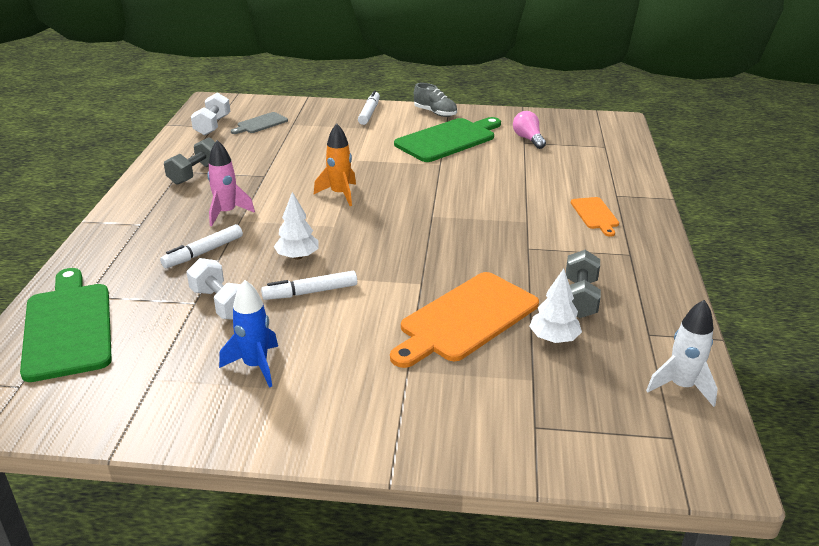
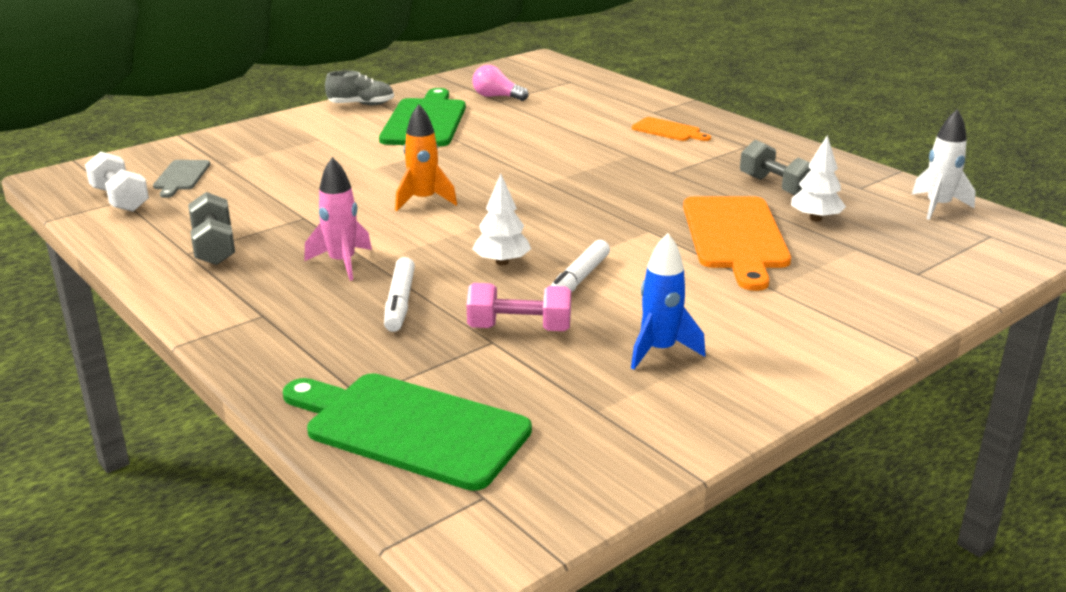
camera: 45 degrees left, 5 degrees down
white dumbbell [186,258,241,320] -> pink dumbbell [467,283,571,331]
white marker [358,90,380,125] -> none

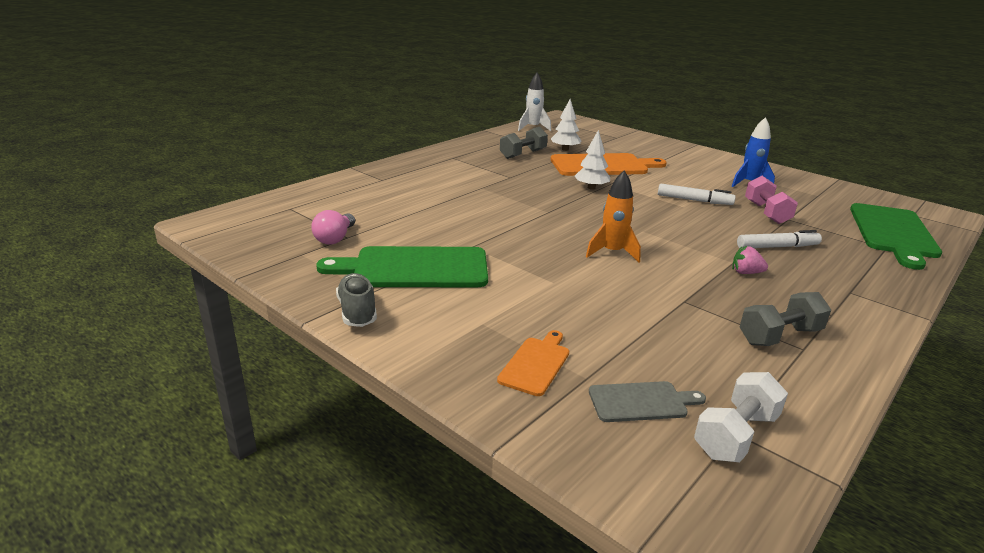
camera: 100 degrees left, 0 degrees up
pink rocket [304,157,372,281] -> pink strawberry [732,246,768,274]
white tree [473,174,531,265] -> white tree moved to [575,130,610,190]
orange cutting board [632,117,711,141] -> orange cutting board moved to [497,330,569,396]

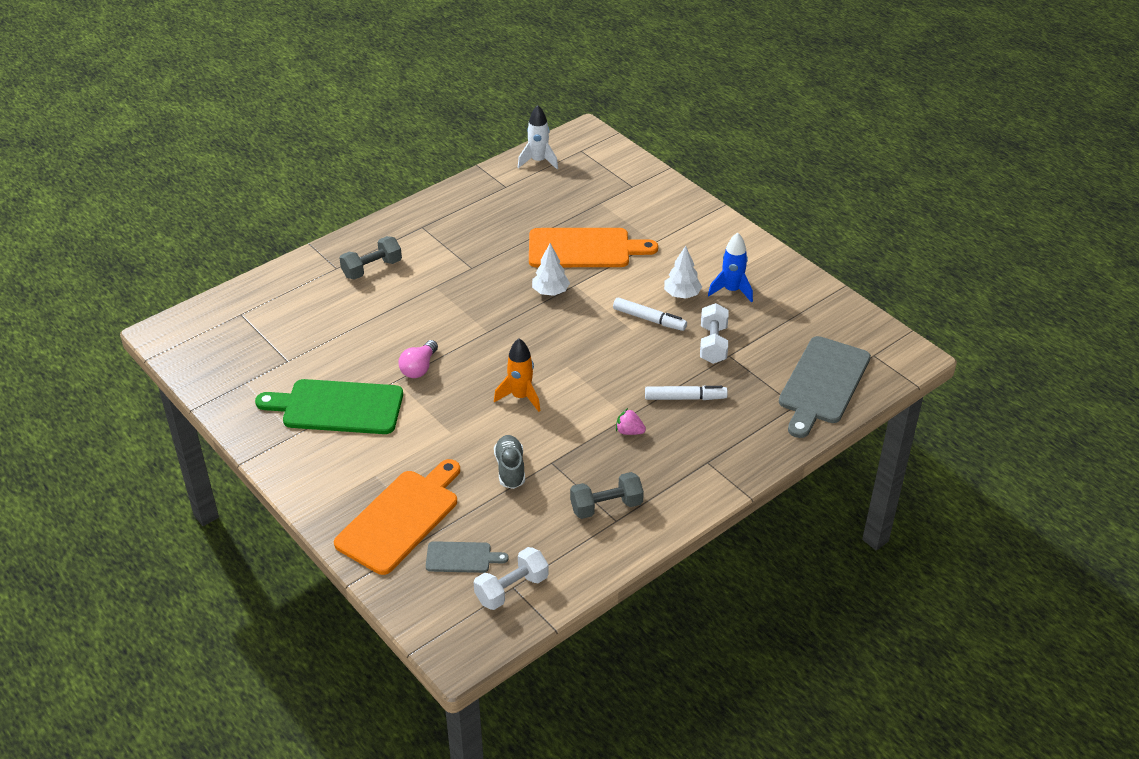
camera: 10 degrees right, 15 degrees up
pink light bulb [311,210,355,245] -> pink light bulb moved to [398,340,438,378]
grey shoe [336,273,377,327] -> grey shoe moved to [494,435,525,489]
orange cutting board [497,330,569,396] -> orange cutting board [334,459,460,575], size x1.97
grey dumbbell [500,127,548,159] -> grey dumbbell moved to [339,236,402,280]
white tree [551,99,582,151] -> white tree moved to [664,246,702,299]
pink dumbbell [745,176,798,224] -> white dumbbell [700,303,729,364]
green cutting board [850,203,942,270] -> grey cutting board [779,336,871,438]

